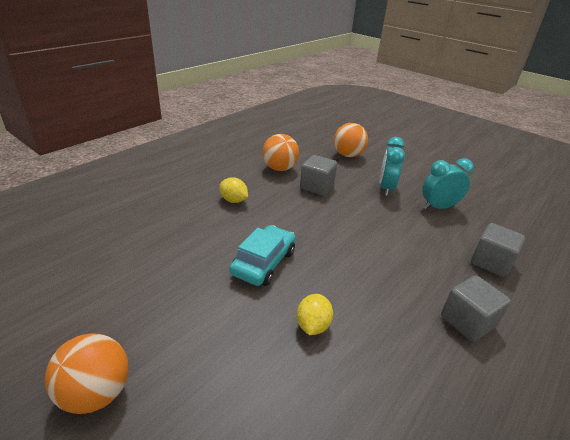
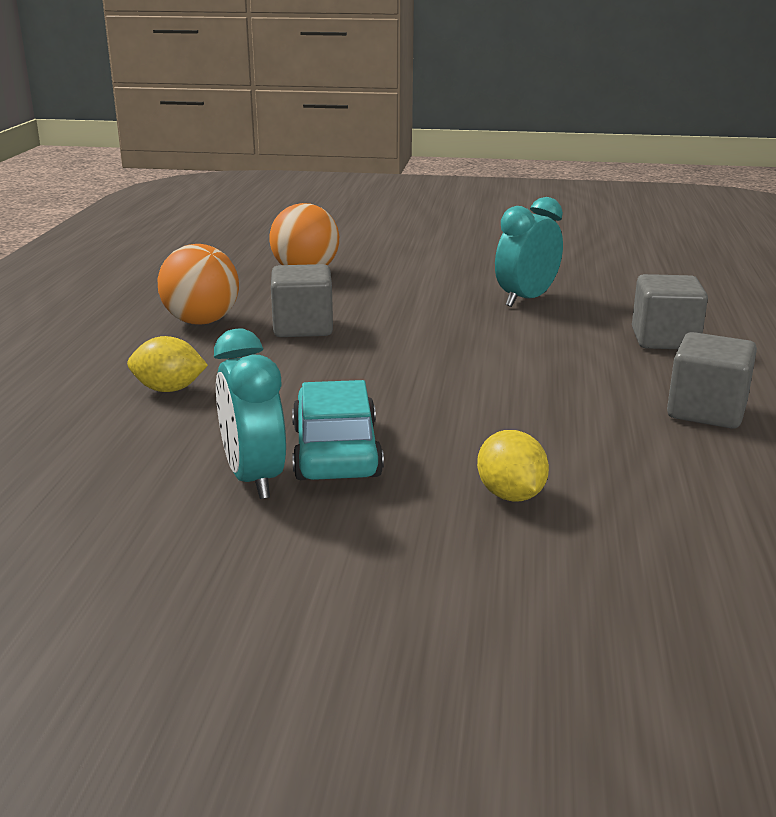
camera: 30 degrees left, 10 degrees down
orange ball [45,333,129,414] -> none
turquoise clock [380,137,405,196] -> turquoise clock moved to [214,328,286,499]

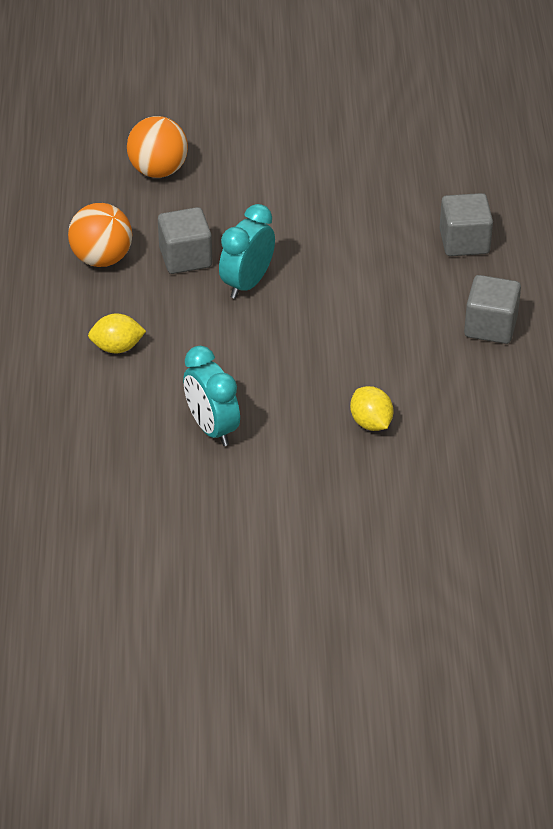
camera: 10 degrees left, 20 degrees up
turquoise car [292,380,384,480] -> none
turquoise clock [495,197,563,307] -> turquoise clock moved to [219,204,275,299]

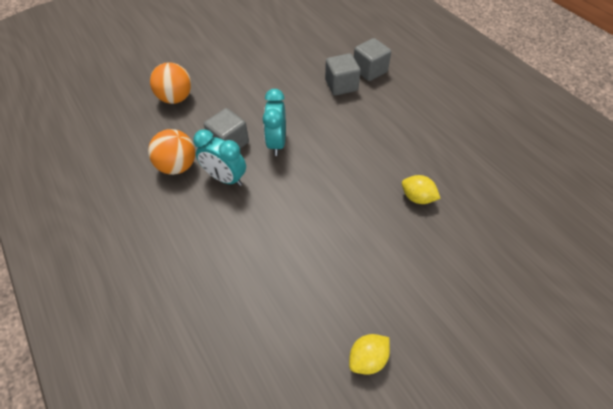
camera: 30 degrees left, 10 degrees up
yellow lemon [88,313,146,353] -> yellow lemon moved to [349,334,390,374]
turquoise clock [183,346,240,446] -> turquoise clock moved to [193,129,246,186]
grey cube [464,275,521,344] -> grey cube moved to [325,53,361,96]

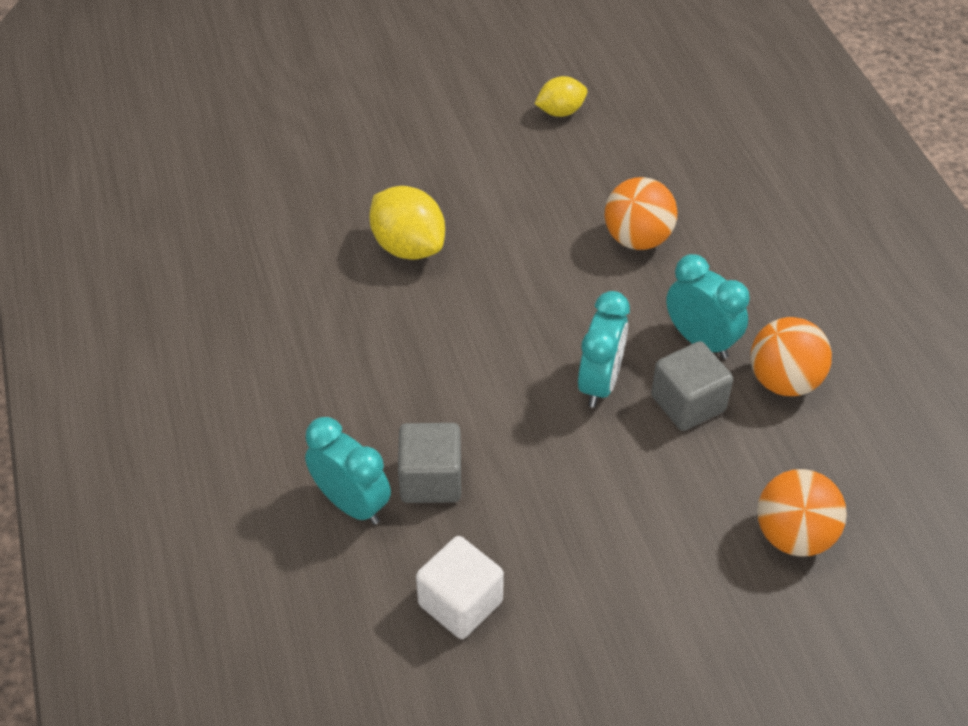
camera: 165 degrees left, 5 degrees down
grey cube [354,38,391,81] -> turquoise clock [305,417,391,525]
yellow lemon [402,175,441,204] -> yellow lemon [369,186,445,260], size x1.60
none -> white cube [416,536,504,639]
none -> orange ball [605,177,678,250]

